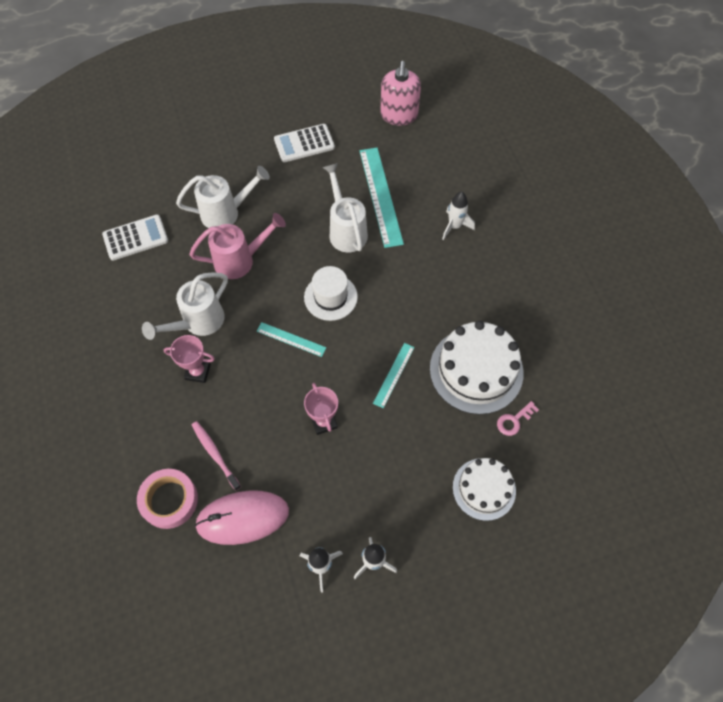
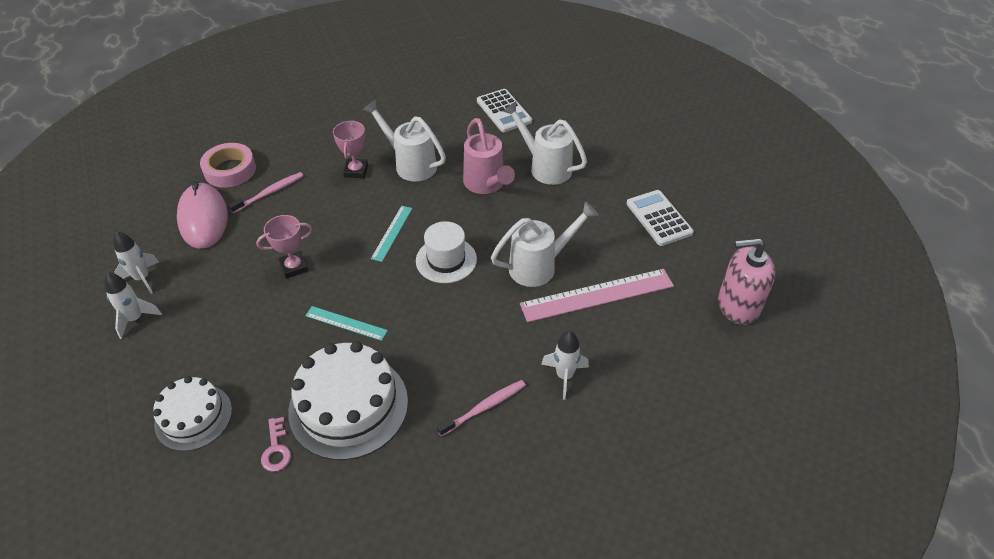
camera: 85 degrees right, 15 degrees down
white watering can [176,166,270,228] -> white watering can turned 150 degrees clockwise [503,101,587,185]
turquoise ruler [360,148,404,248] -> pink ruler [520,269,674,322]
pink key [497,401,539,436] -> pink key turned 150 degrees counterclockwise [261,417,291,472]
none -> pink toothbrush [437,380,526,437]

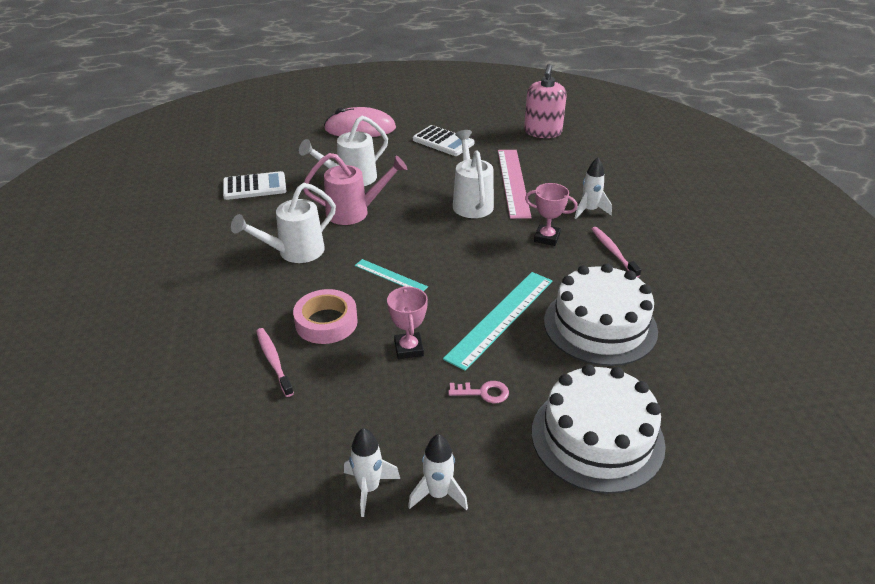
camera: 75 degrees left, 10 degrees down
white cake [153,376,232,451] -> white cake [532,364,666,494], size x1.60
pink mouse [177,181,228,249] -> pink mouse moved to [324,107,396,137]
pink tape [200,143,256,188] -> pink tape moved to [293,289,358,344]
pink key [261,417,291,472] -> pink key moved to [448,381,509,403]
turquoise ruler [305,306,388,341] -> turquoise ruler [443,272,553,371], size x1.87
pink trophy [333,120,368,178] -> pink trophy moved to [525,183,578,246]
white hat [416,221,477,283] -> none
white calculator [626,190,694,246] -> white calculator turned 135 degrees counterclockwise [413,125,474,156]

